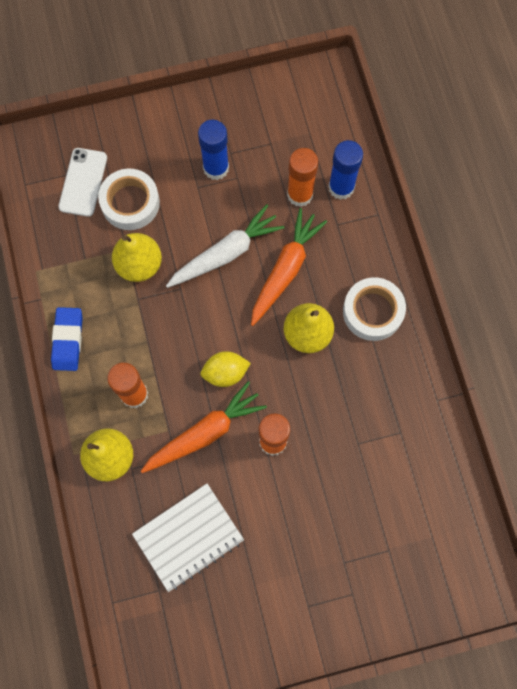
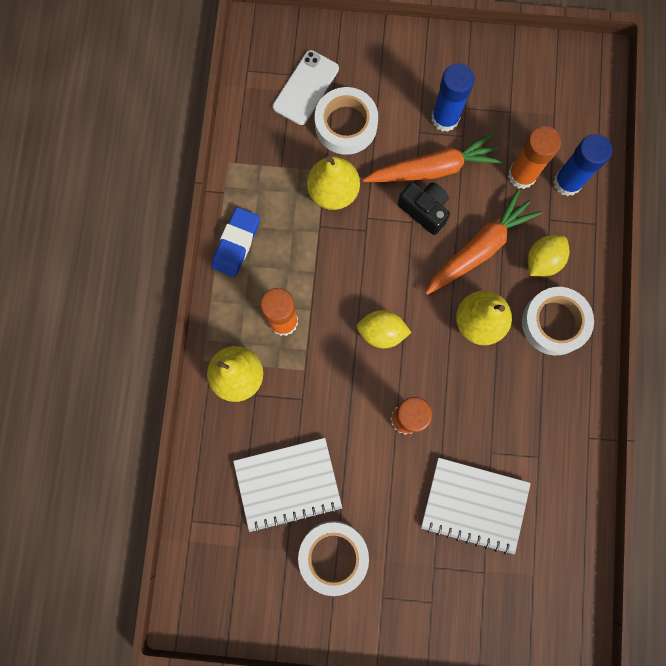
camera: 20 degrees right, 5 degrees up
orange carrot [141,381,267,473] -> orange carrot moved to [363,133,503,182]
white carrot [166,204,284,288] -> black camera [398,182,450,235]
none -> white tape [298,521,369,596]
none -> white notebook [421,458,531,555]
none -> yellow lemon [528,235,570,276]

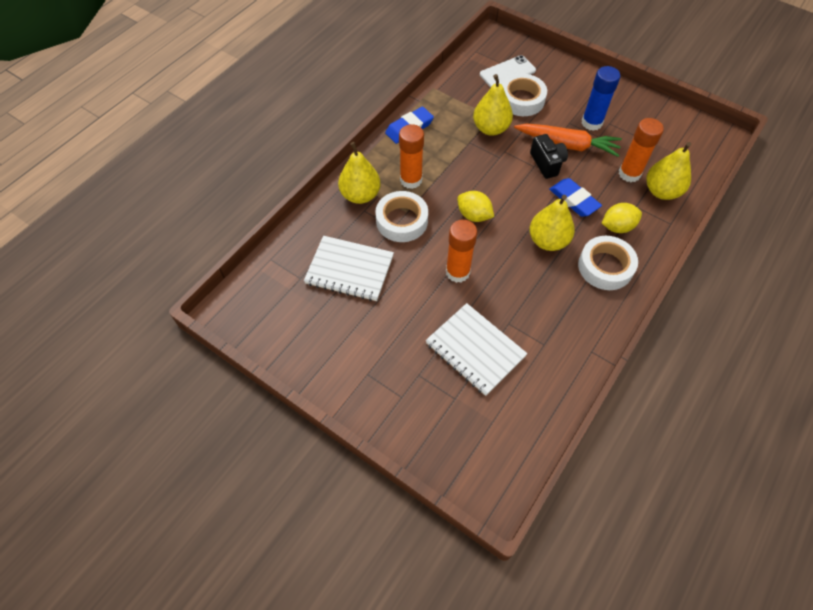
camera: 30 degrees right, 20 degrees down
white tape [298,521,369,596] -> white tape moved to [375,191,428,242]
orange carrot [425,190,542,295] -> blue eraser [549,178,602,217]
blue glue stick [553,134,612,196] -> yellow pear [647,142,691,200]

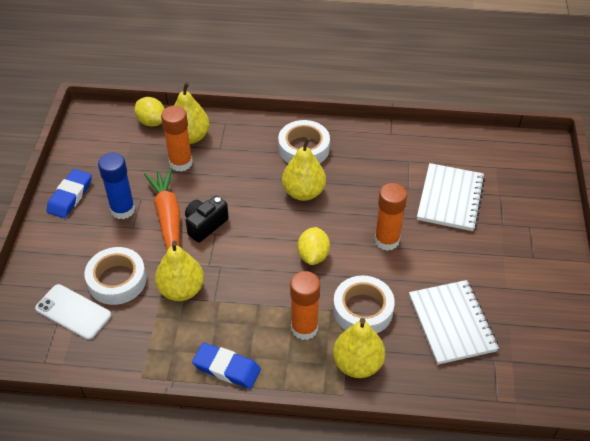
camera: 120 degrees left, 10 degrees down
blue eraser [549,178,602,217] -> blue eraser moved to [46,169,92,218]
yellow lemon [602,203,642,233] -> yellow lemon moved to [134,97,165,127]

